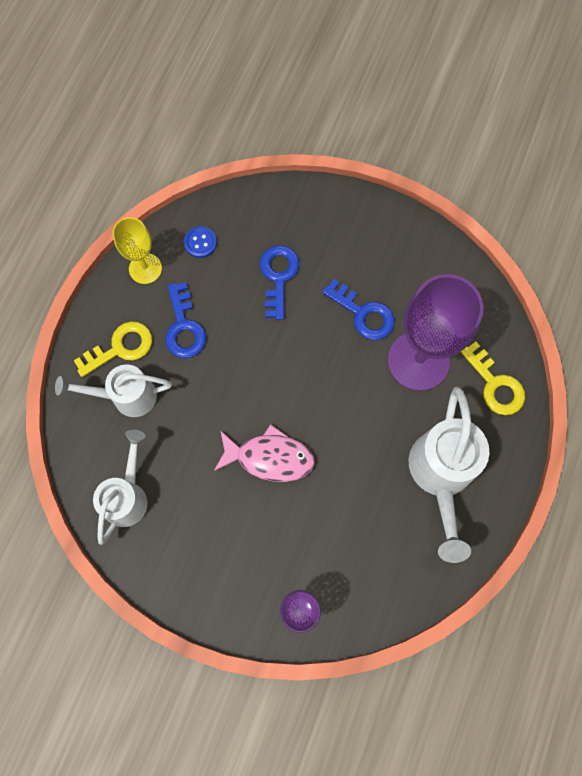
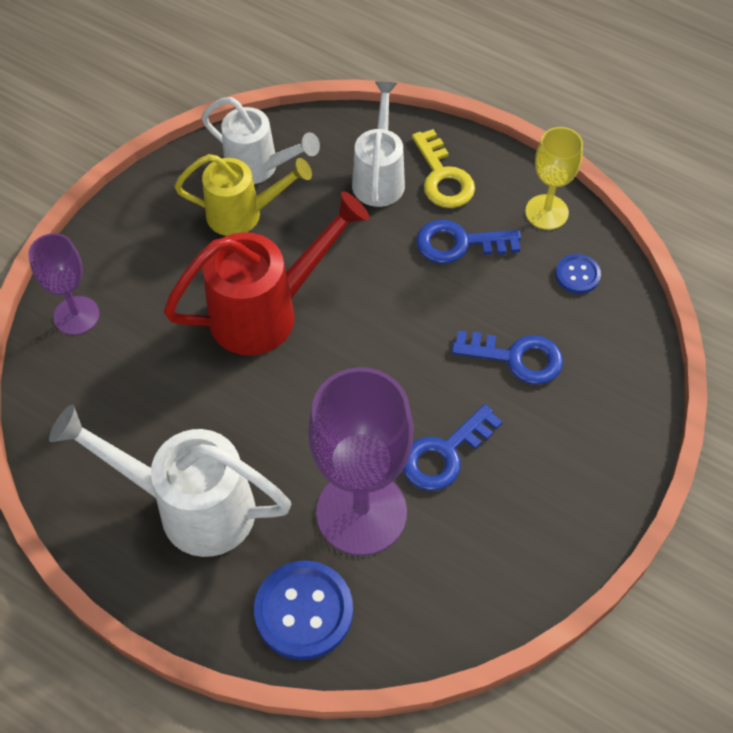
camera: 100 degrees right, 15 degrees down
pink fish [214,424,315,482] -> red watering can [164,191,370,356]
yellow key [461,341,525,415] -> blue button [254,560,353,660]
none -> yellow watering can [174,154,312,236]

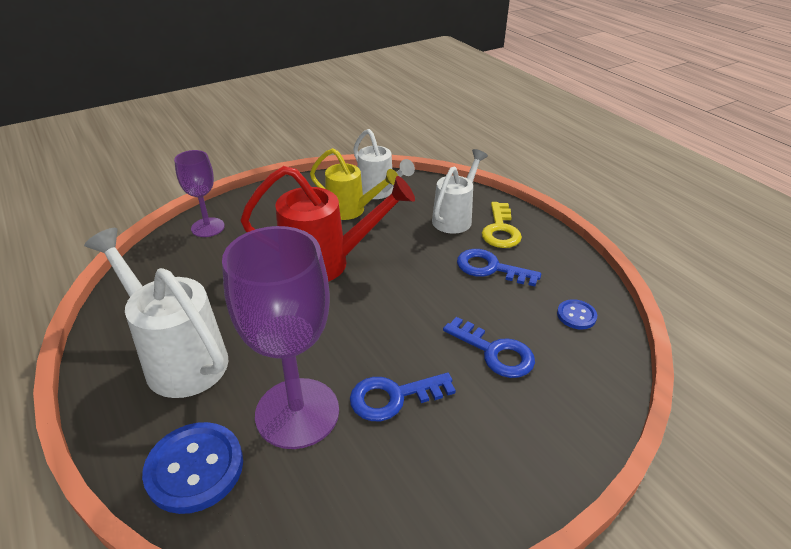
camera: 25 degrees right, 20 degrees down
yellow goblet [525,127,583,230] -> none

